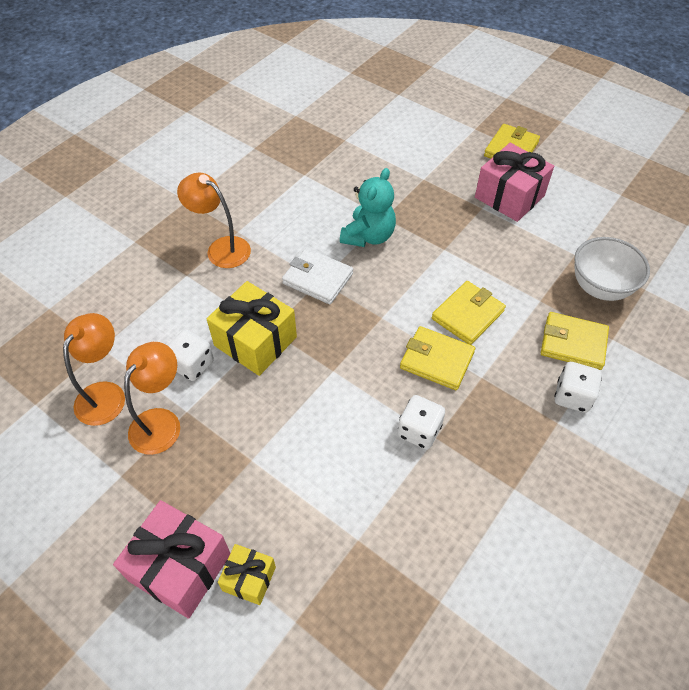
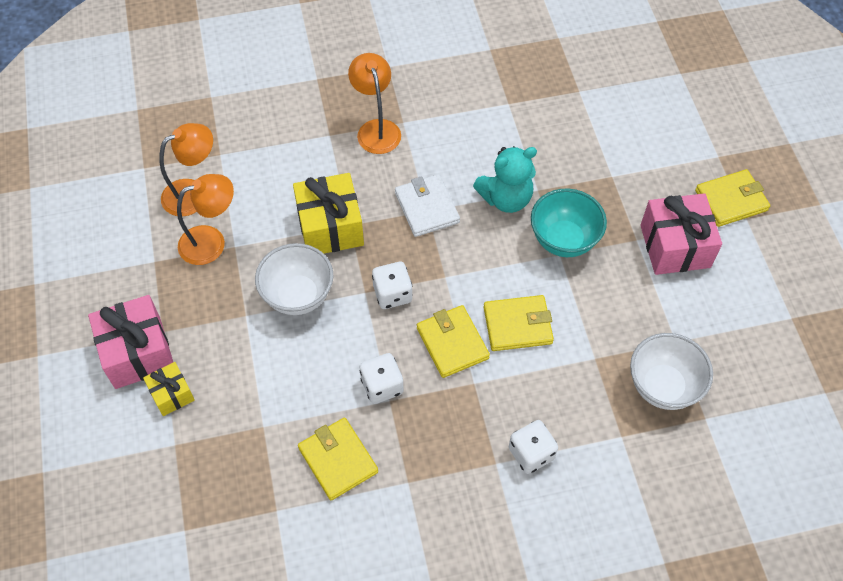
camera: 40 degrees right, 5 degrees up
white dice [167,329,214,381] -> white dice moved to [372,262,413,309]
yellow wallet [541,312,609,370] -> yellow wallet moved to [298,417,378,500]
none -> white bowl [255,243,333,315]
none -> turquoise bowl [531,189,607,257]

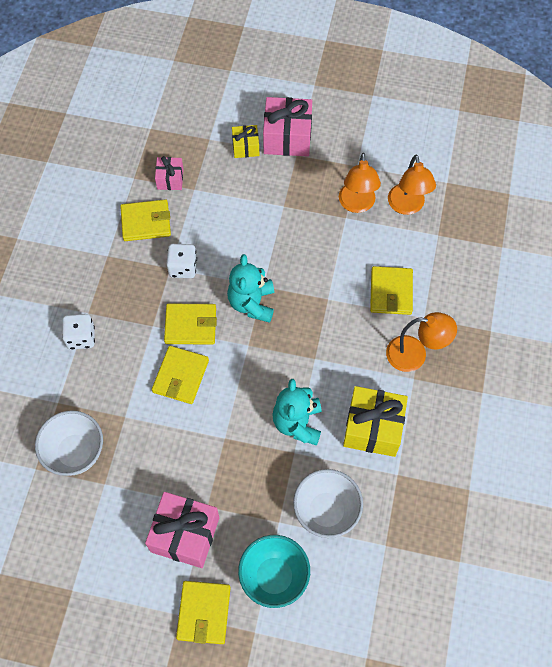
camera: 115 degrees right, 5 degrees up
white bowl [255,243,333,315] -> white bowl moved to [293,469,363,538]
yellow gift [293,173,364,253] -> yellow gift moved to [343,386,408,457]
white dice [372,262,413,309] -> turquoise teddy bear [227,254,274,323]
white wallet [395,174,460,237] -> none
turquoise bowl [531,189,607,257] -> turquoise bowl moved to [238,535,310,608]
none -> pink gift [155,156,184,190]
none -> yellow wallet [370,266,413,315]

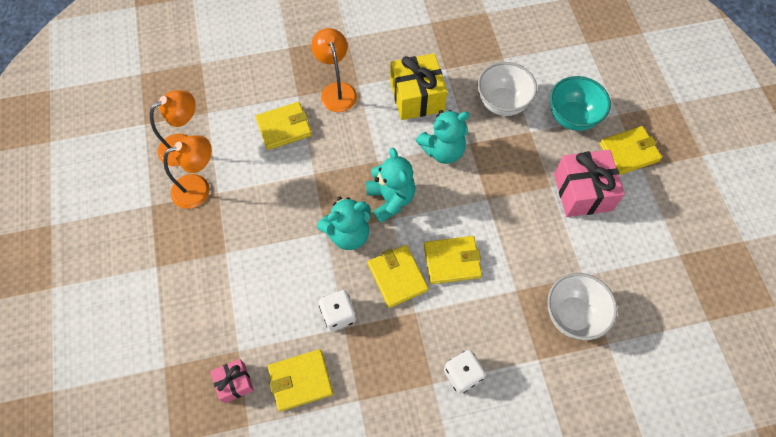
camera: 115 degrees left, 0 degrees up
yellow wallet [120,199,171,241] -> yellow wallet turned 75 degrees counterclockwise [268,349,333,412]
yellow gift [232,125,259,158] -> none
pink gift [263,97,312,156] -> none
none -> turquoise teddy bear [366,148,415,223]

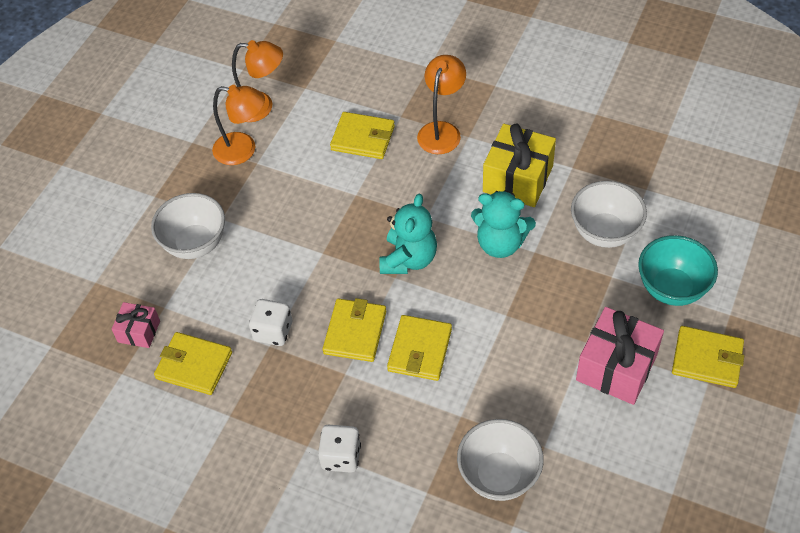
camera: 40 degrees right, 10 degrees down
turquoise teddy bear [317,197,371,250] -> none
yellow wallet [424,236,482,284] -> yellow wallet turned 75 degrees clockwise [387,315,452,381]
none -> white bowl [151,193,225,259]

